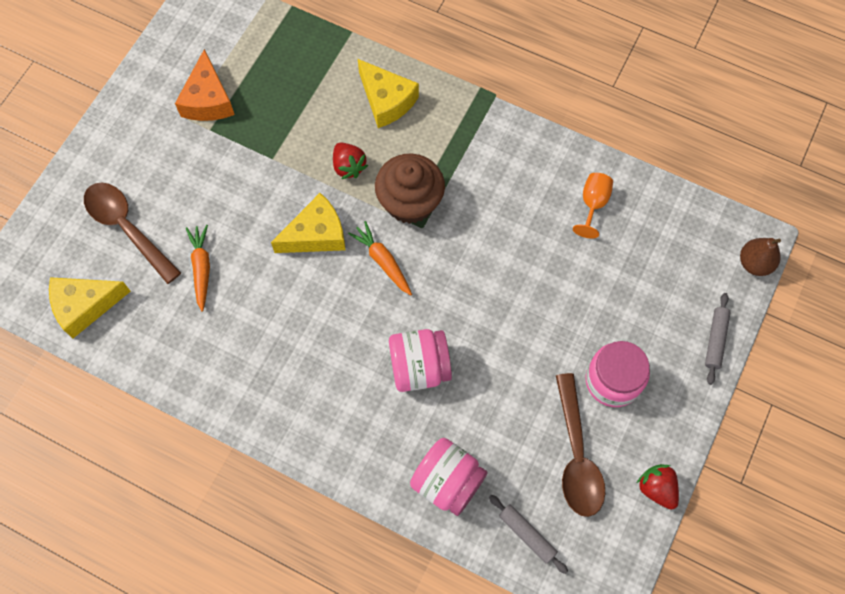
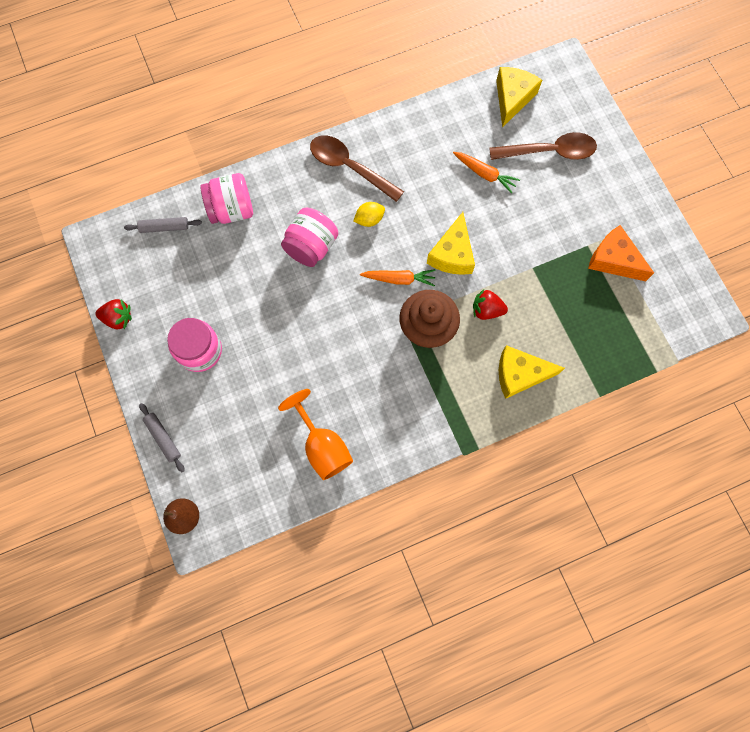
camera: 130 degrees right, 5 degrees up
brown spoon [556,373,605,517] -> brown spoon moved to [310,135,404,202]
orange goblet [573,173,613,239] -> orange goblet [278,389,353,480], size x1.55
none -> yellow lemon [353,202,385,227]

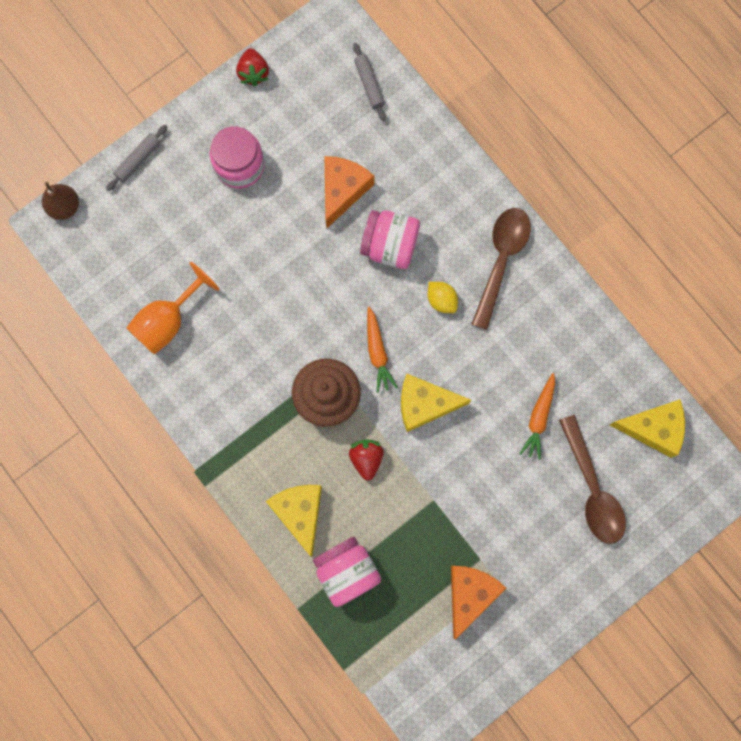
camera: 75 degrees right, 5 degrees up
pink jar [200,173,253,224] -> pink jar moved to [313,537,381,607]
none -> orange cheese [325,156,374,228]

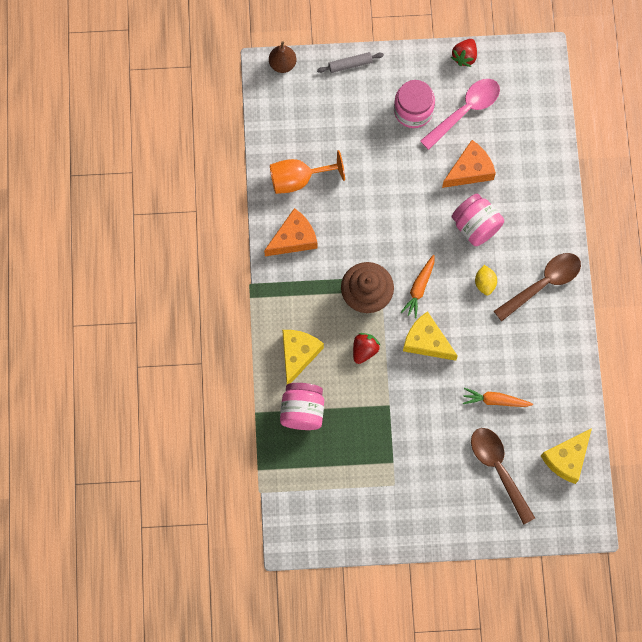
camera: 35 degrees right, 5 degrees down
grey rolling pin [353,43,386,121] -> none
orange cheese [451,566,506,640] -> orange cheese moved to [264,208,317,256]
orange carrot [519,373,555,460] -> orange carrot turned 45 degrees clockwise [463,388,533,407]
brown spoon [559,415,626,544] -> brown spoon turned 135 degrees clockwise [471,428,535,525]
yellow cheese [610,399,685,458] -> yellow cheese turned 90 degrees clockwise [541,428,592,484]
none -> pink spoon [420,79,500,150]

